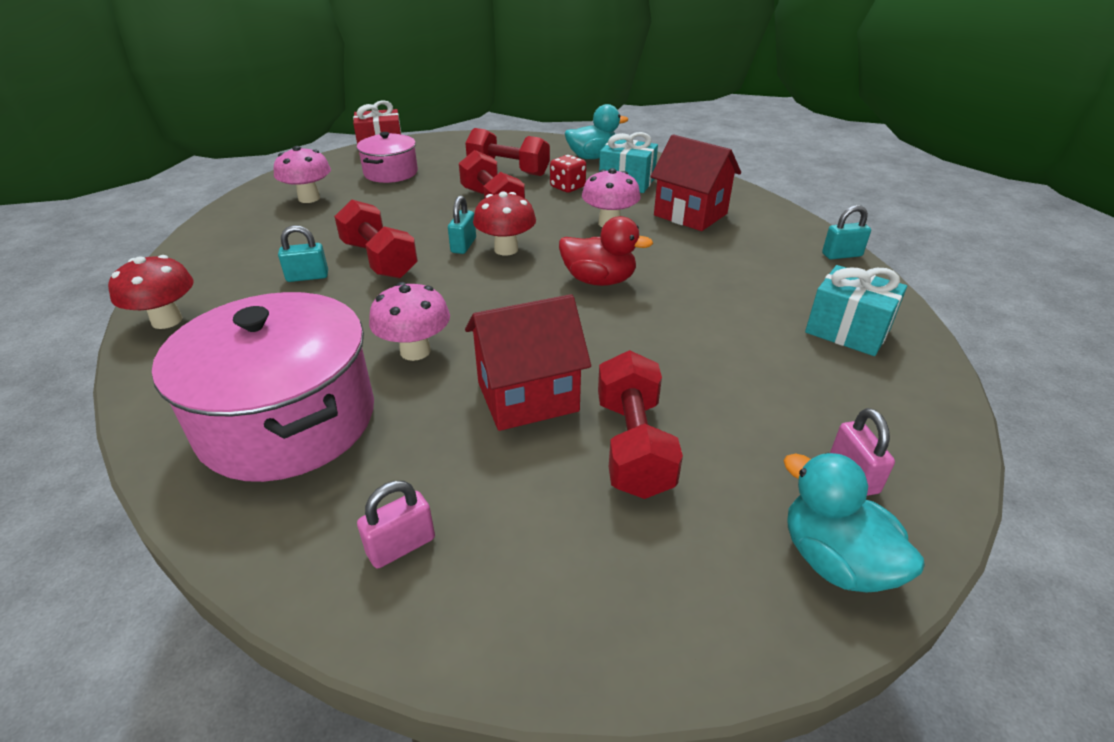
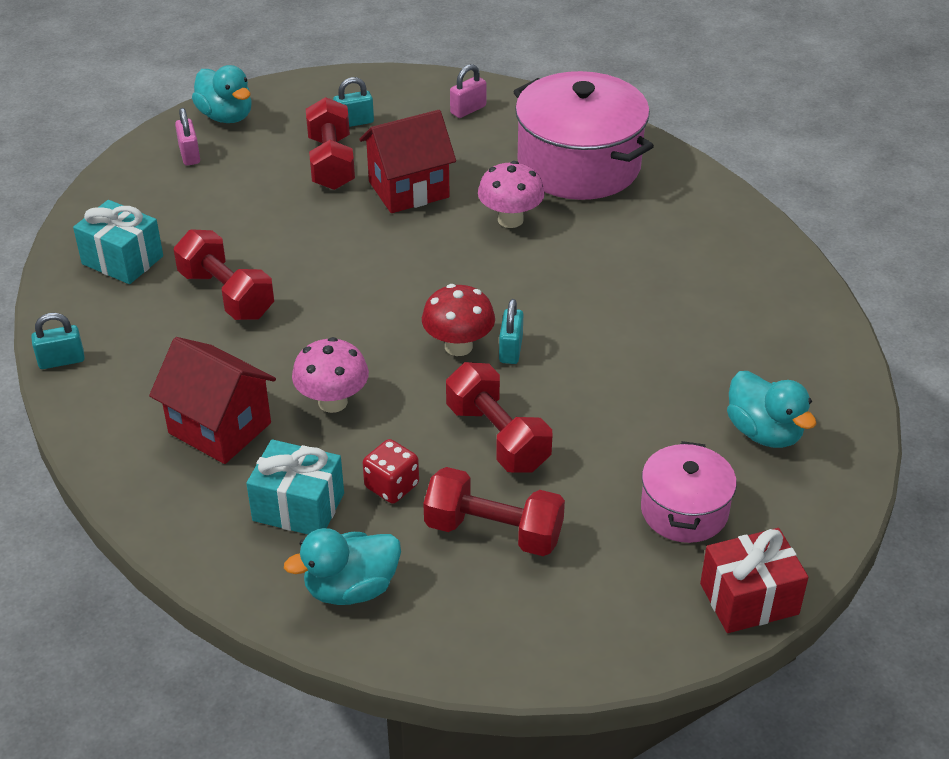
camera: 175 degrees right, 5 degrees up
red mushroom [108,255,193,329] -> none
pink mushroom [274,146,331,203] -> turquoise duck [727,371,816,448]
turquoise padlock [278,225,328,282] -> turquoise padlock moved to [333,77,374,127]
red dumbbell [334,200,418,279] -> red dumbbell moved to [174,229,274,320]
red duck [559,216,653,286] -> none

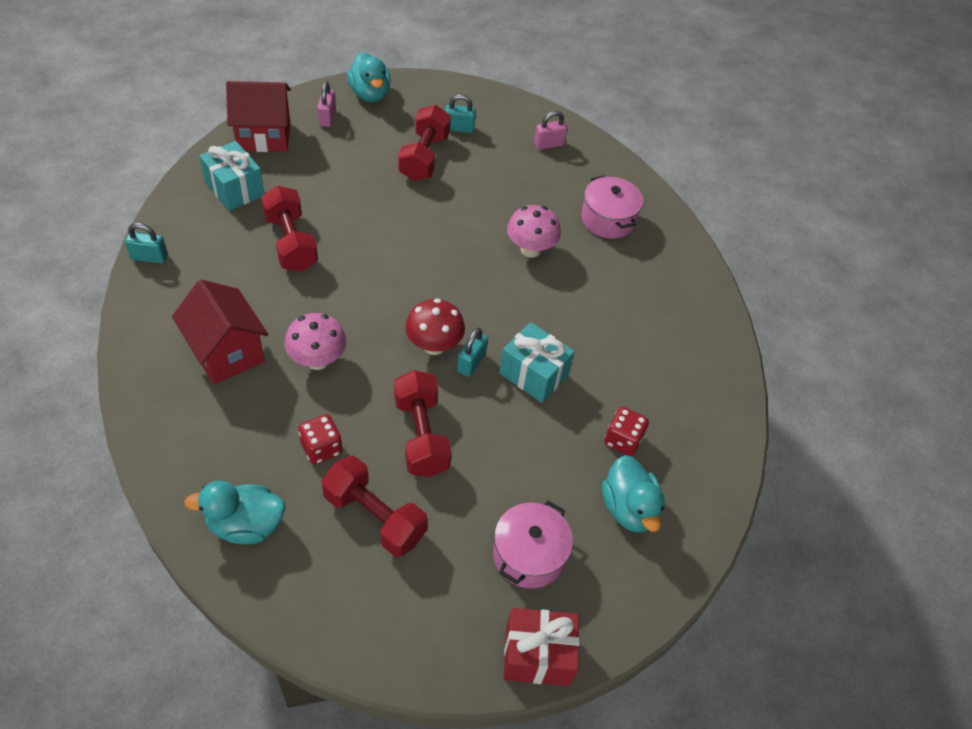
camera: 15 degrees right, 10 degrees up
turquoise gift [246,439,344,535] -> turquoise gift moved to [499,322,575,403]
red house [359,110,456,213] -> red house moved to [226,81,291,152]
pink pot [513,71,654,200] -> pink pot [581,176,643,238], size x0.55
none -> red dice [604,407,649,456]

